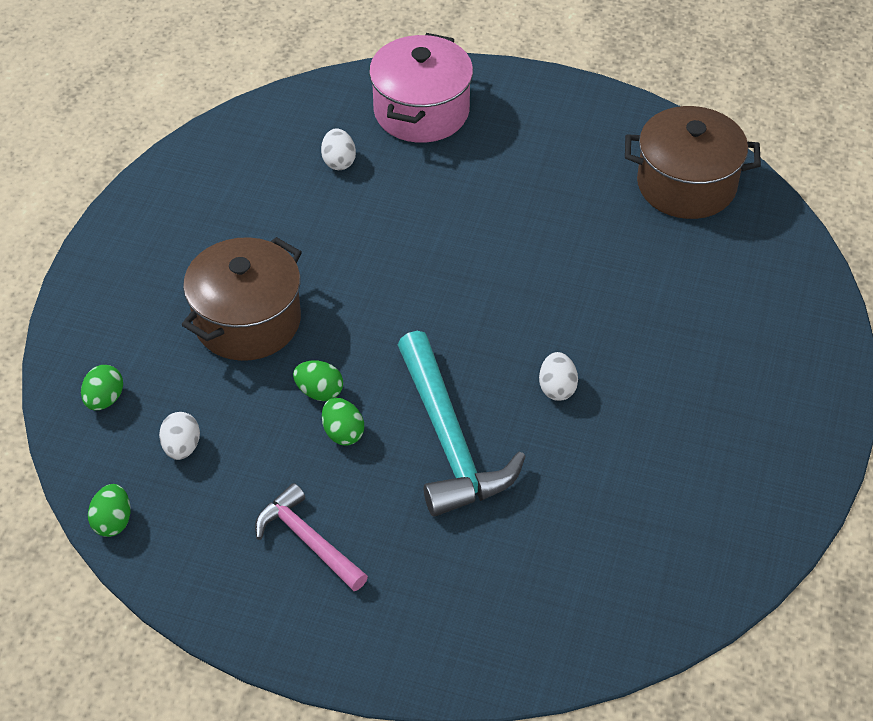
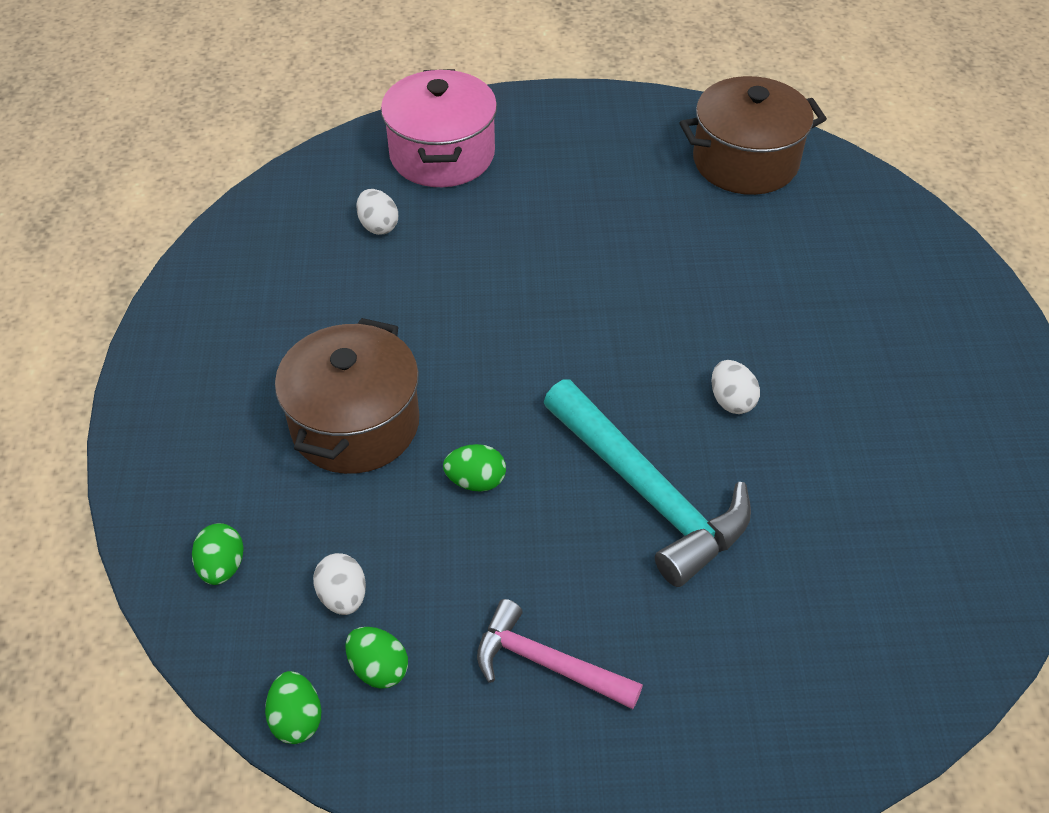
camera: 20 degrees left, 0 degrees up
green egg [322,398,364,446] -> green egg moved to [345,627,408,689]

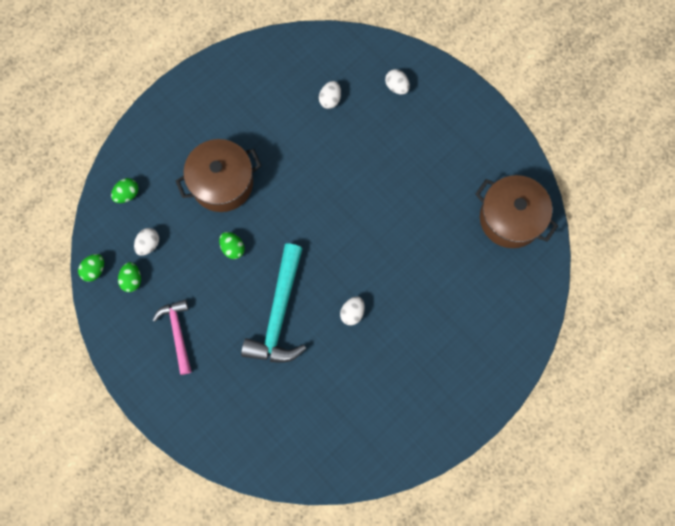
camera: 50 degrees right, 25 degrees up
pink pot [381,69,497,187] -> white egg [385,69,410,94]

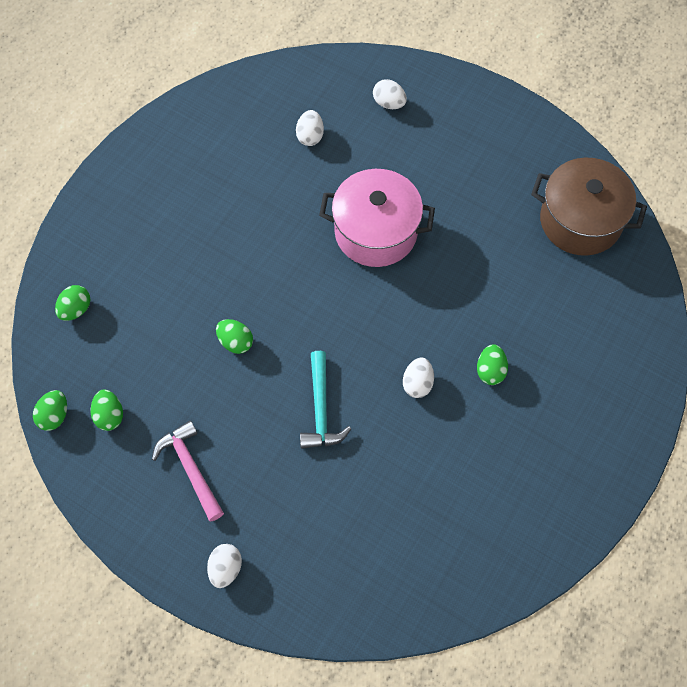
camera: 15 degrees left, 10 degrees down
white egg [134,228,159,256] -> white egg moved to [207,544,242,588]
brown pot [176,139,262,212] -> none
turquoise hammer [241,244,306,363] -> turquoise hammer [300,351,351,448], size x0.61
none -> pink pot [319,169,435,267]
none -> green egg [477,344,508,385]

